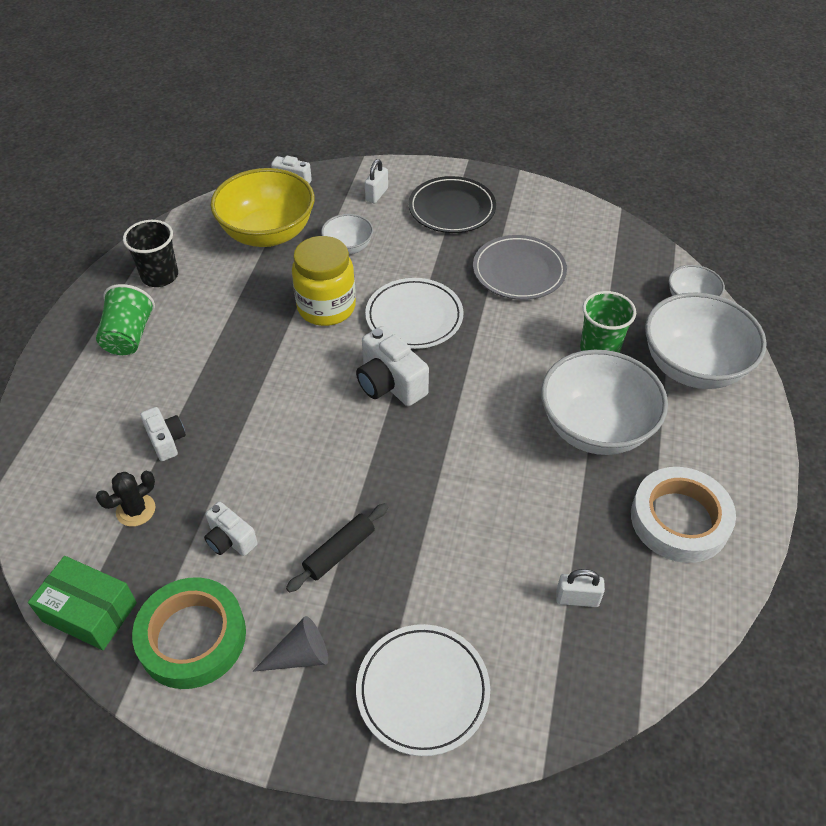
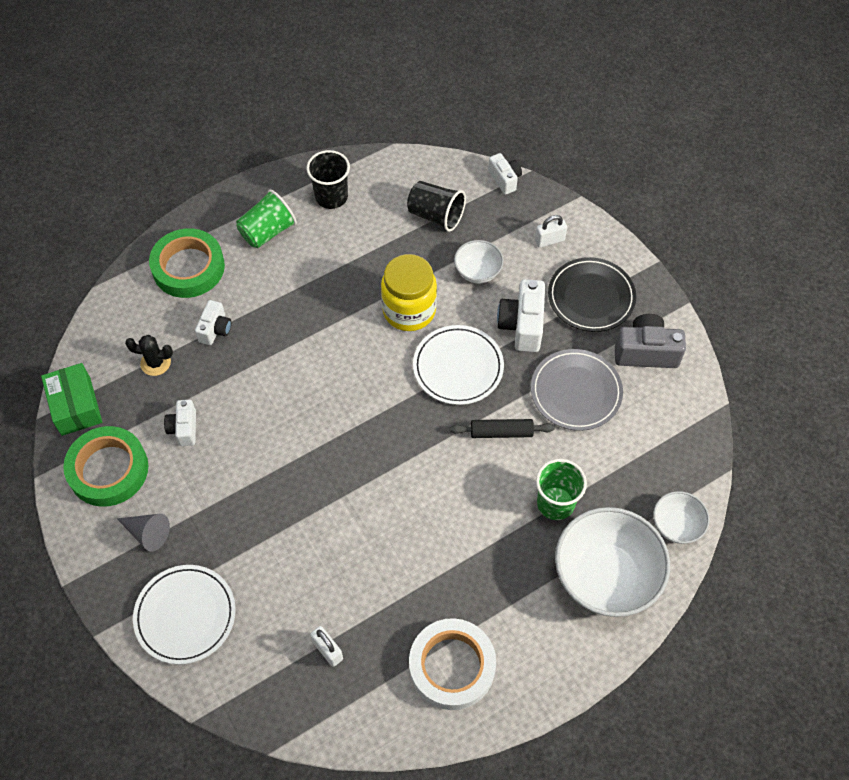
camera: 45 degrees right, 10 degrees up
yellow bowl [210,168,314,247] -> black cup [407,181,466,232]
black rolling pin [286,503,388,592] -> black rolling pin moved to [450,419,555,438]
white camera [356,326,429,406] -> white camera moved to [497,279,545,352]
white bowl [541,350,668,455] -> none
none -> green tape [149,228,225,298]
none -> grey camera [615,314,686,368]

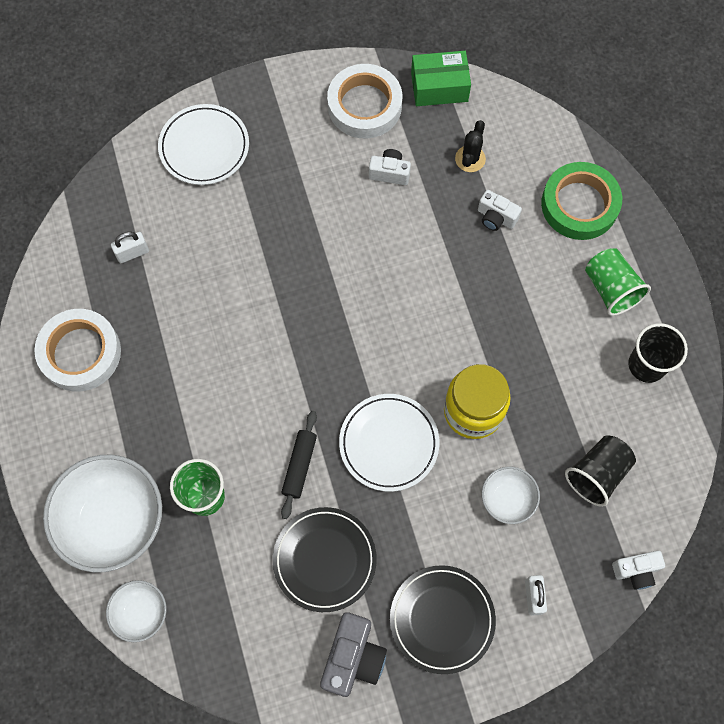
camera: 105 degrees right, 10 degrees up
green tape [63,426,148,507] -> white tape [327,64,402,138]
grey cone [117,514,170,551] -> none
white camera [497,279,545,352] -> none
grey plate [531,349,623,431] -> black plate [273,507,377,612]

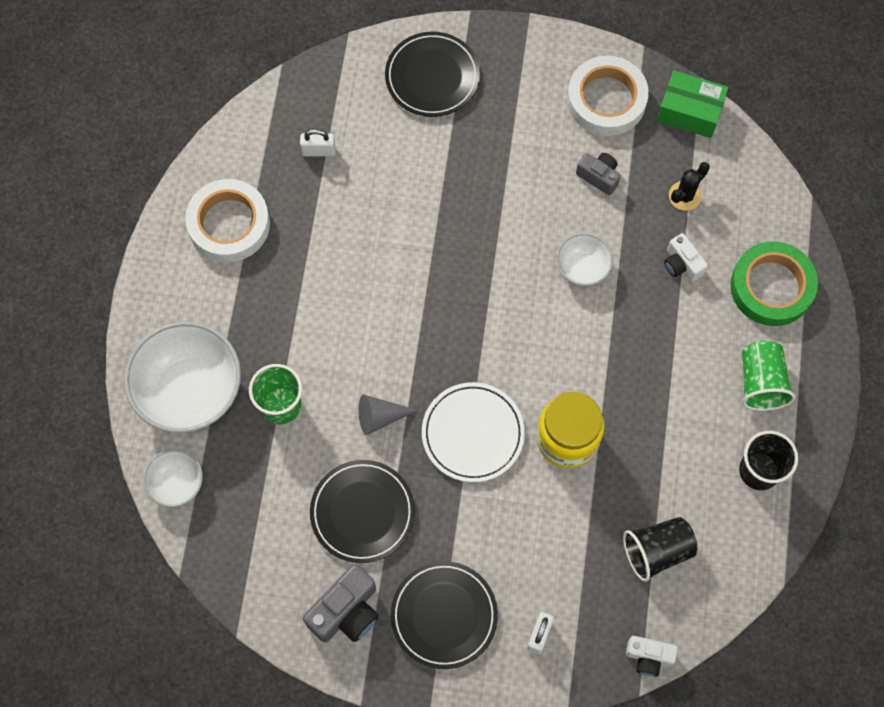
camera: 25 degrees right, 0 degrees up
white plate [158,104,249,185] -> black plate [385,32,480,117]
black rolling pin [281,411,317,519] -> grey cone [358,395,418,435]
white camera [369,149,411,185] -> grey camera [576,153,621,195]
white bowl [482,467,540,524] -> white bowl moved to [556,233,613,286]

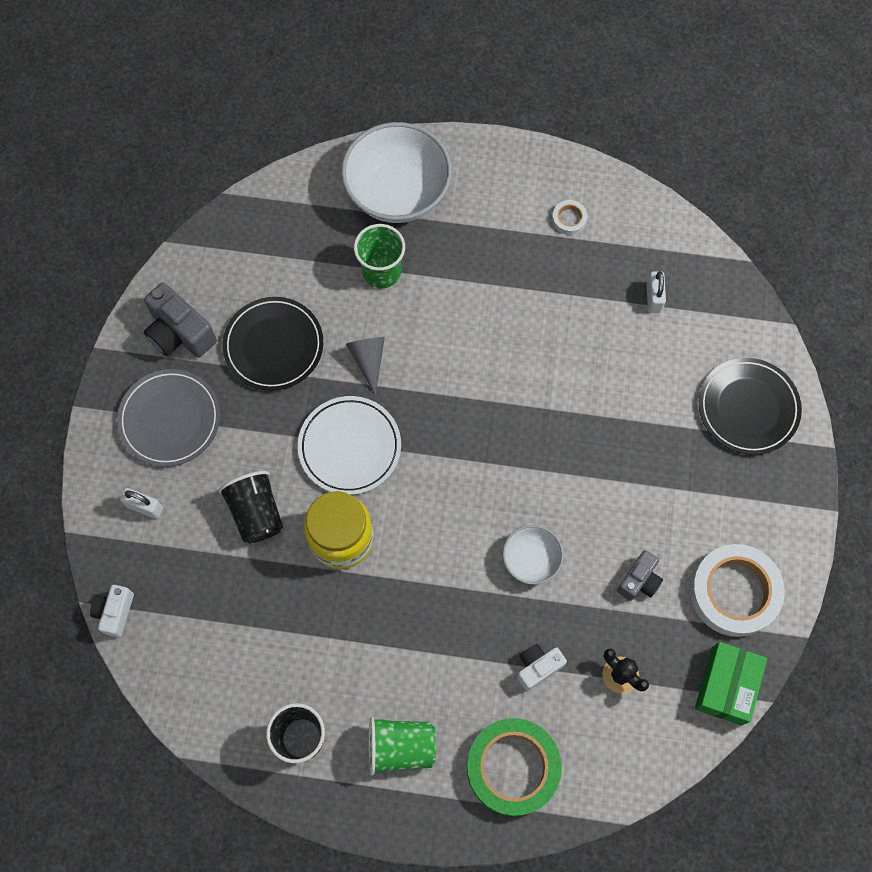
camera: 90 degrees right, 0 degrees up
white bowl [143,449,203,507] -> none
white tape [185,179,270,262] -> white tape [552,200,588,235], size x0.43
black plate [391,561,498,669] -> grey plate [117,369,220,467]
black cup [623,517,698,582] -> black cup moved to [218,471,283,544]

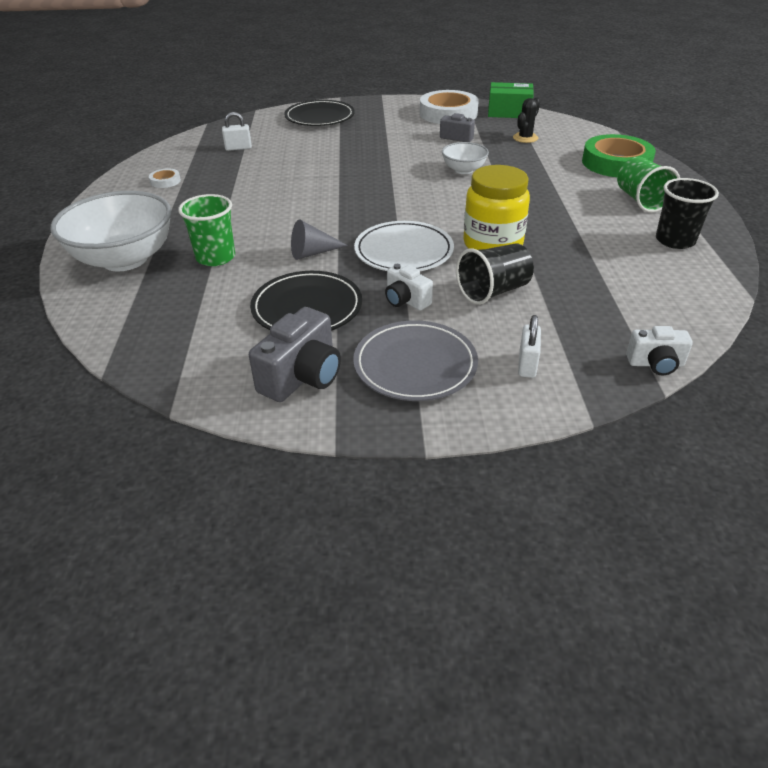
camera: 100 degrees left, 30 degrees down
white camera [517,644,567,691] -> white camera moved to [385,264,433,311]

